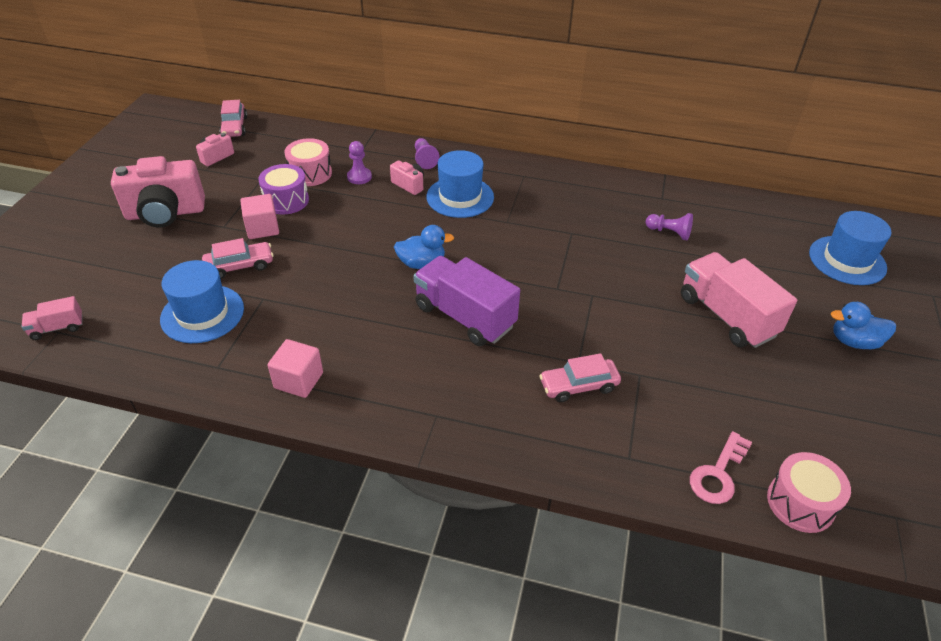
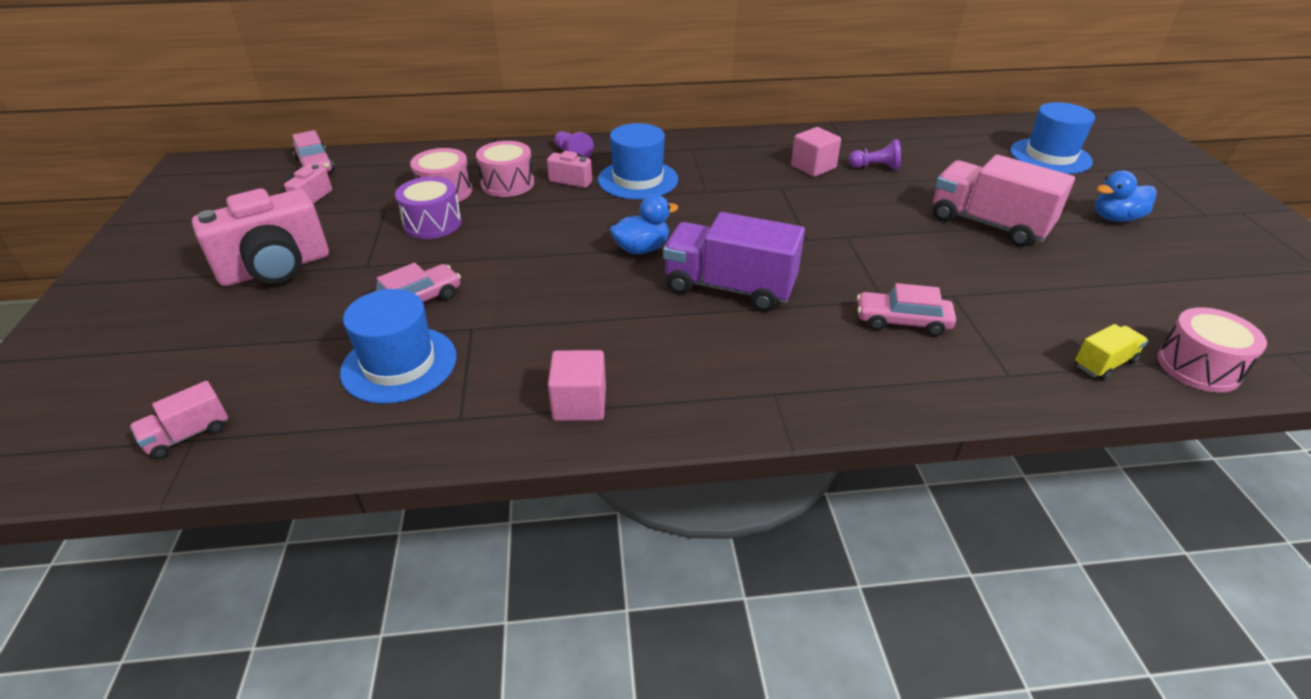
camera: 20 degrees left, 5 degrees down
pink cube [240,194,279,239] -> pink cube moved to [791,127,841,177]
purple pawn [347,141,372,184] -> pink drum [476,141,534,197]
pink car [539,353,621,402] -> pink car turned 45 degrees clockwise [857,283,956,336]
pink key [690,431,752,504] -> yellow truck [1075,324,1148,381]

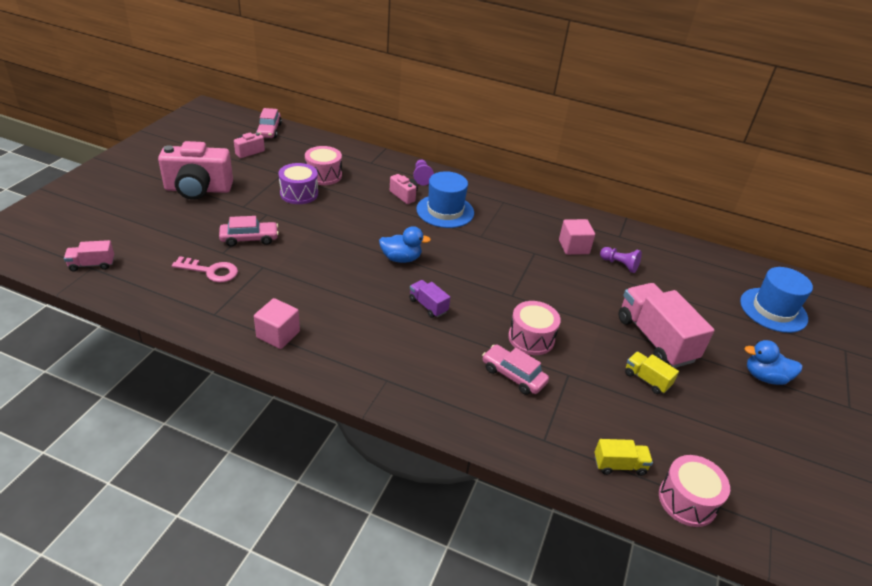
camera: 25 degrees right, 0 degrees up
blue hat [340,289,457,404] -> pink key [172,256,238,283]
pink drum [476,141,534,197] -> pink drum moved to [508,301,561,355]
purple truck [663,212,805,312] -> purple truck [409,280,450,318], size x0.48
none -> yellow truck [625,352,679,394]

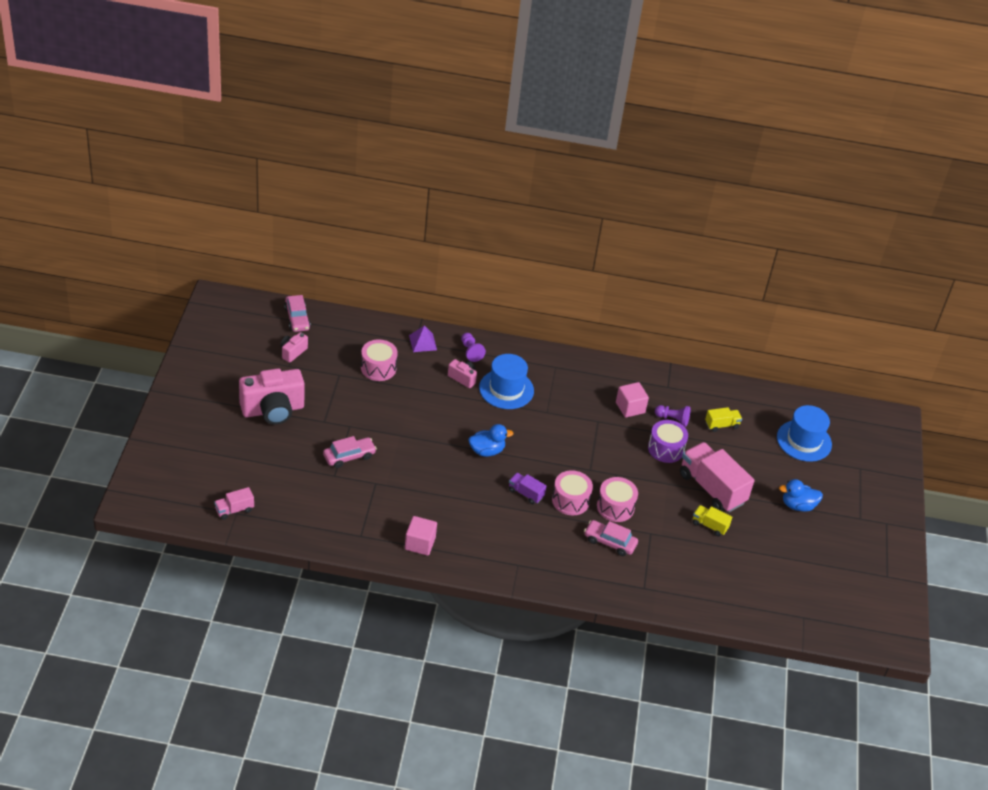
camera: 15 degrees left, 5 degrees up
pink key [172,256,238,283] -> none
purple drum [279,163,318,204] -> purple drum moved to [648,420,688,463]
yellow truck [594,439,653,476] -> yellow truck moved to [705,407,742,432]
pink drum [659,455,730,527] -> pink drum moved to [552,470,593,516]
none -> purple pyramid [409,325,437,352]

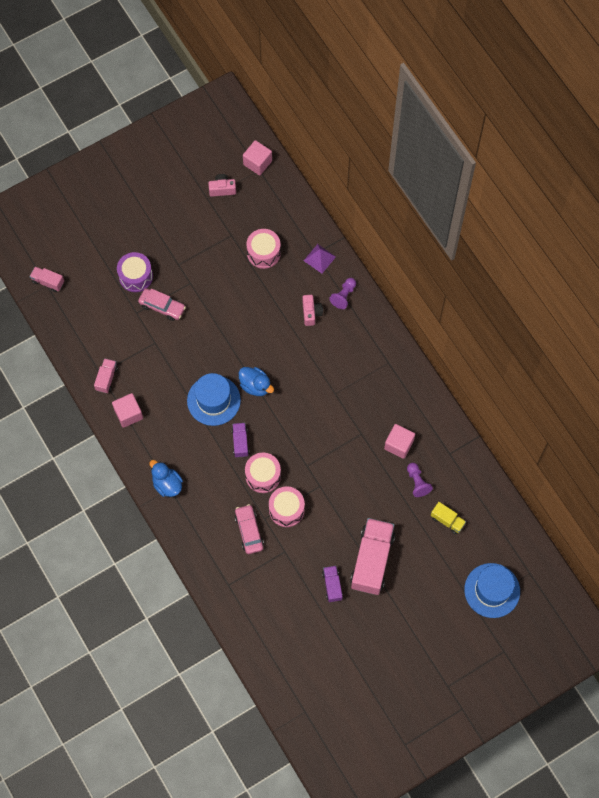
camera: 55 degrees right, 25 degrees up
pink camera [239,368,305,425] -> none
pink car [284,295,311,332] -> pink cube [243,140,272,175]
blue hat [479,354,534,409] -> blue hat moved to [187,373,241,426]
purple drum [648,420,688,463] -> purple drum moved to [117,252,153,292]
yellow truck [693,505,732,536] -> purple truck [322,566,343,602]
blue duck [779,479,823,512] -> blue duck moved to [150,460,183,497]
none -> pink truck [94,358,118,393]

